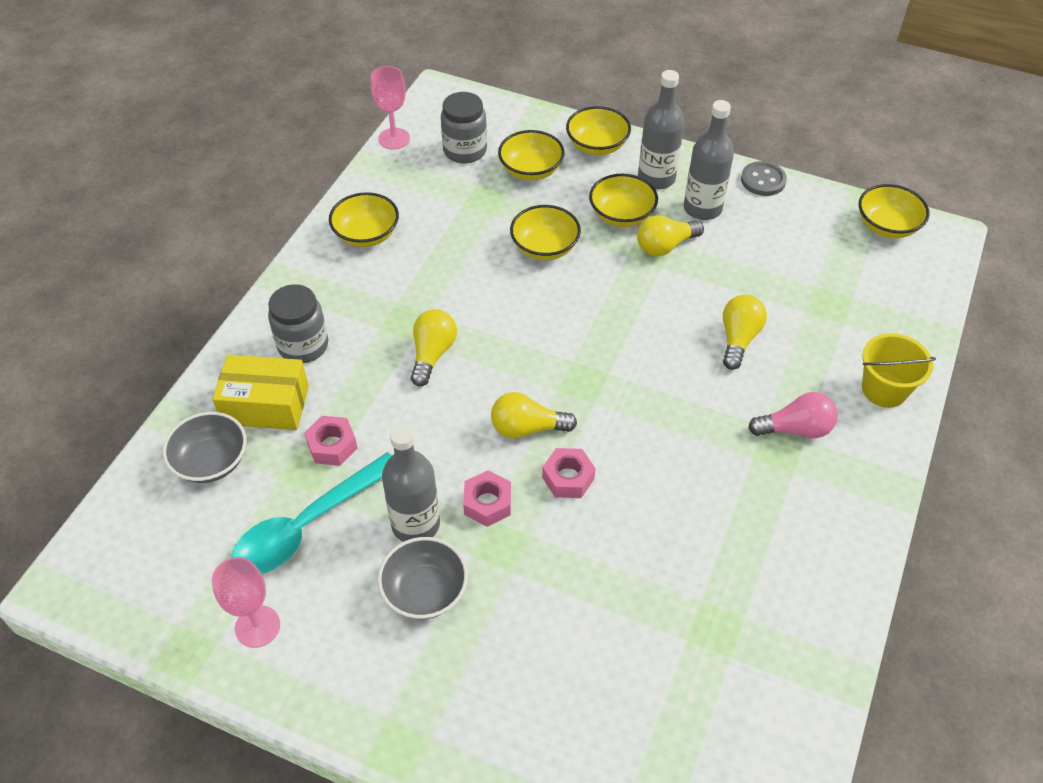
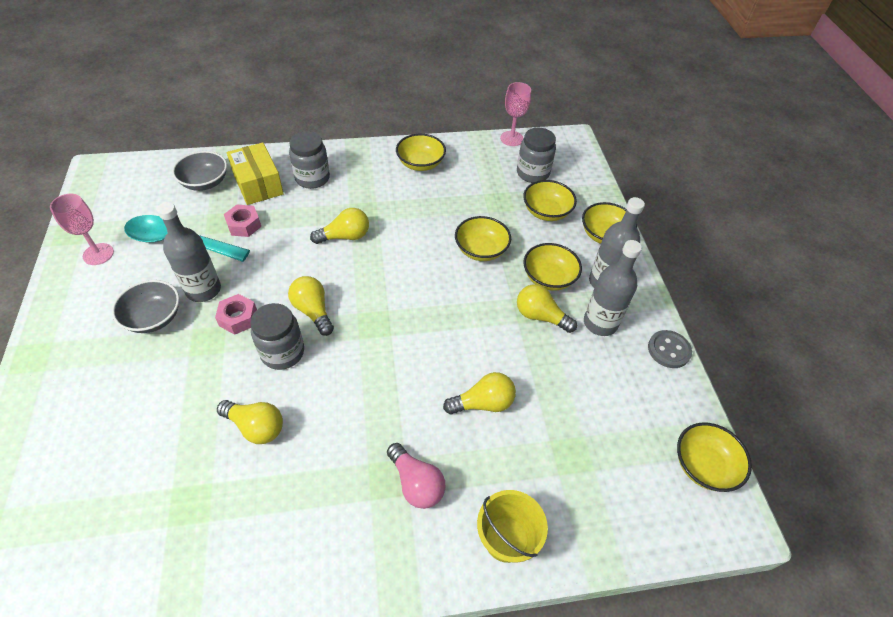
camera: 55 degrees right, 0 degrees up
pink nut [542,448,596,498] -> grey jar [250,303,304,370]
none -> yellow light bulb [217,400,283,444]

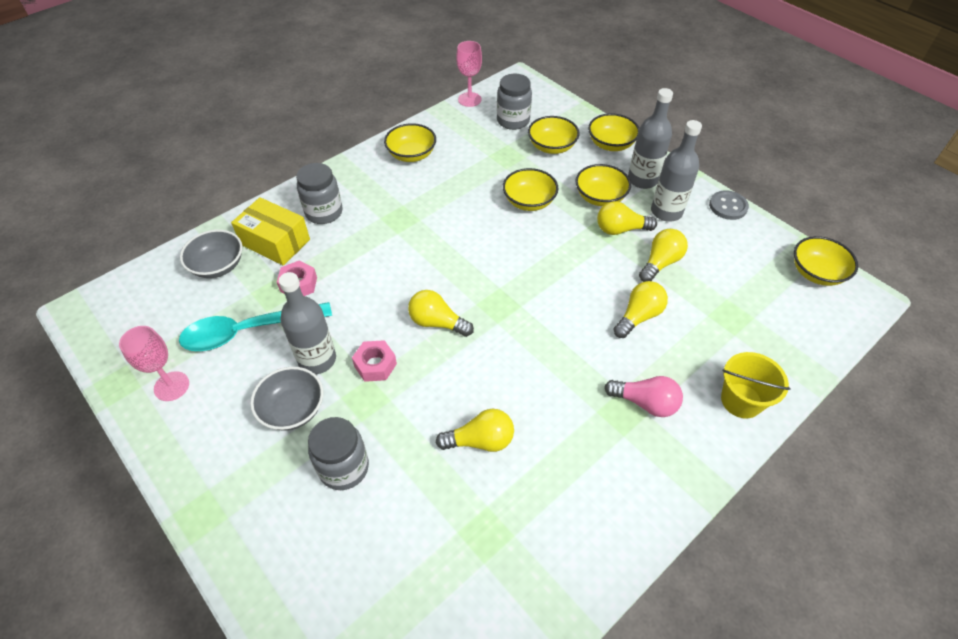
camera: 30 degrees left, 0 degrees up
grey jar [250,303,304,370] -> grey jar moved to [308,417,369,490]
yellow light bulb [310,208,369,244] -> yellow light bulb moved to [639,229,688,282]

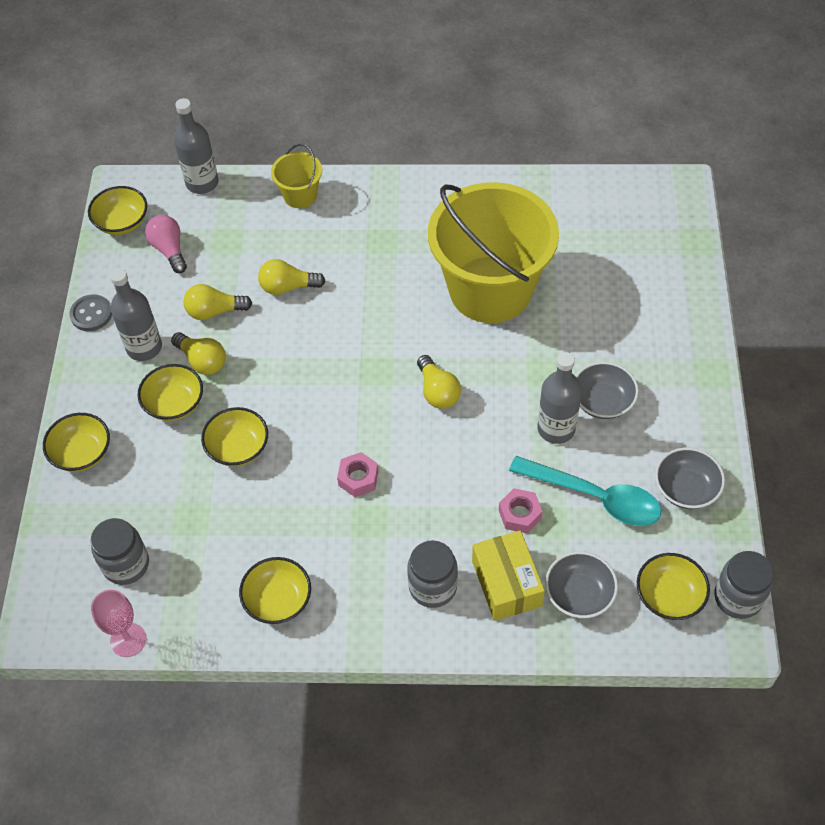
camera: 135 degrees left, 5 degrees up
pink goblet [119,326,189,401] -> grey bowl [655,447,725,509]
grey jar [308,417,369,490] -> grey jar moved to [714,551,774,619]
pink nut [352,340,397,382] -> pink nut moved to [337,452,379,497]
yellow light bulb [436,409,514,452] -> yellow bucket [428,182,559,323]
yellow bowl [528,116,580,154] -> yellow bowl moved to [637,553,710,620]
pink light bulb [604,376,683,417] -> pink light bulb moved to [145,215,187,273]
grey bottle [628,88,673,189] -> grey bottle moved to [174,98,219,194]

